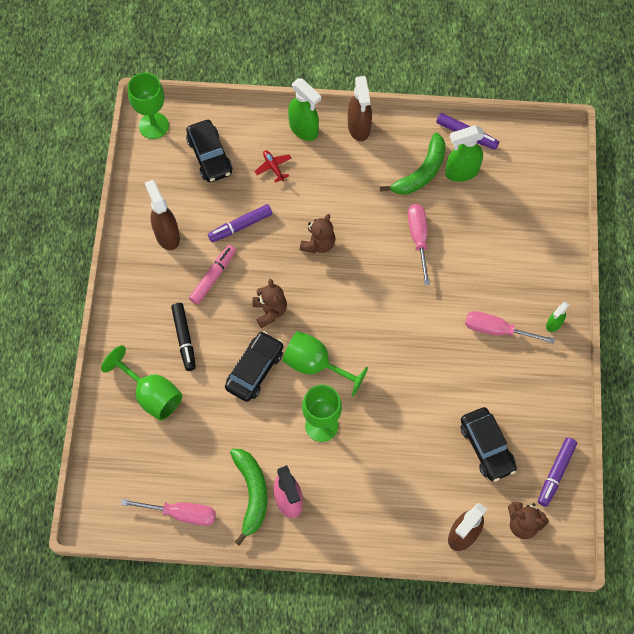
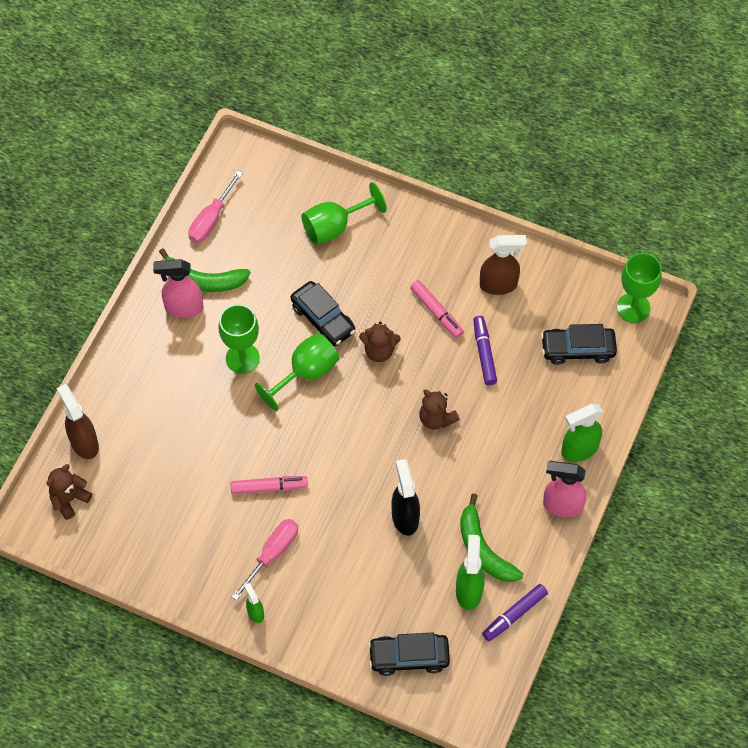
camera: 110 degrees right, 5 degrees down
black marker [171,303,196,371] -> none
red plane [255,150,292,183] -> none
brown spray bottle [348,76,372,141] -> pink spray bottle [543,461,587,517]
pink screwdriver [408,204,430,285] -> black spray bottle [392,459,420,535]
black car [460,407,517,481] -> black car moved to [368,633,450,676]
purple marker [538,437,577,507] -> none
none -> pink marker [230,476,308,494]

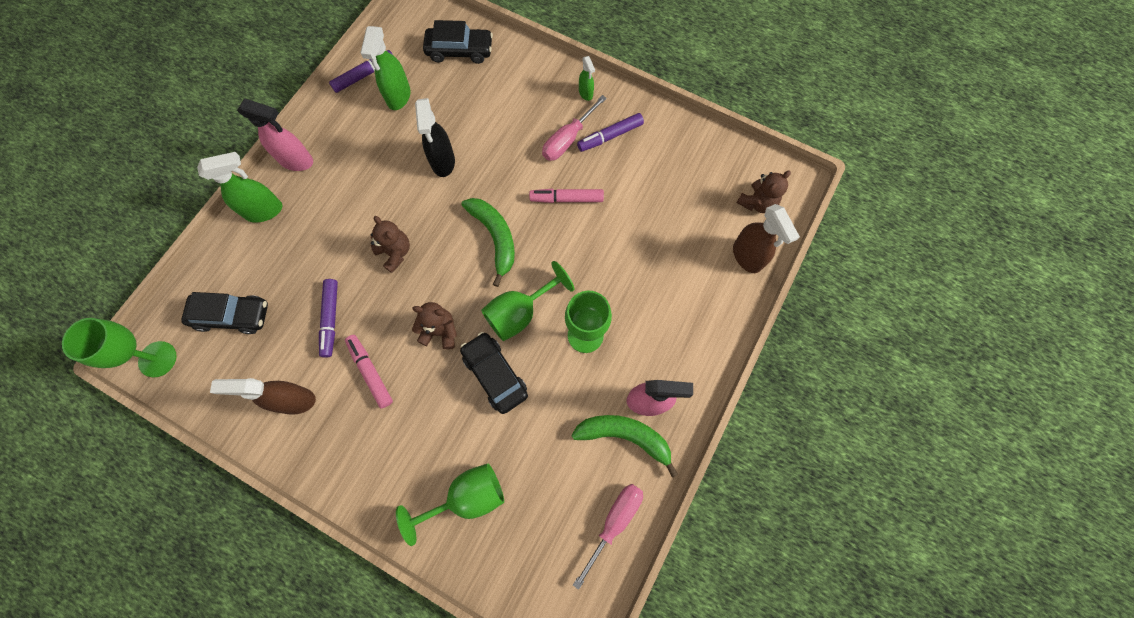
camera: 175 degrees left, 10 degrees up
green banana [460,493,523,582] -> green banana moved to [462,198,515,287]
none -> purple marker [577,113,644,152]

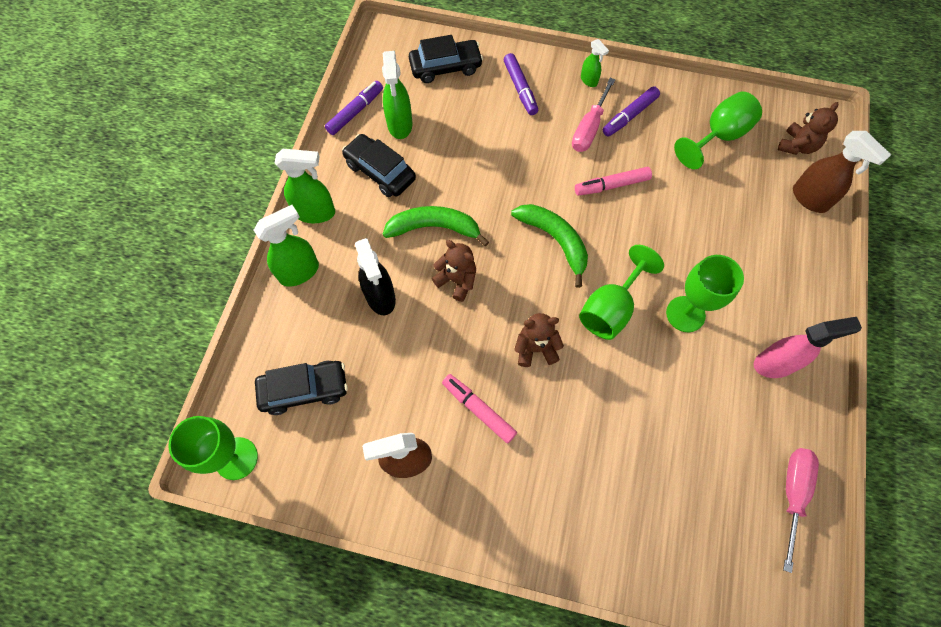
camera: 15 degrees left, 5 degrees down
pink spray bottle [237,99,313,171] -> green spray bottle [274,149,335,223]
purple marker [319,279,338,357] -> purple marker moved to [504,53,538,115]
green goblet [396,464,504,546] -> green goblet moved to [674,92,762,169]
black spray bottle [415,98,455,177] -> black spray bottle moved to [355,238,396,315]
black car [460,332,528,414] -> black car moved to [342,134,416,197]
green banana [571,415,678,478] -> green banana moved to [383,206,489,246]

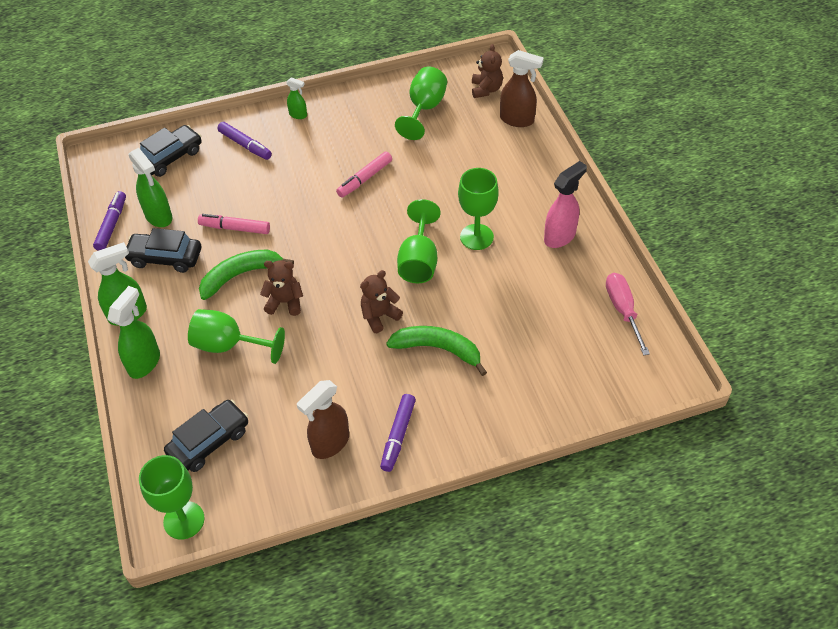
camera: 30 degrees left, 15 degrees down
black spray bottle [355,238,396,315] -> green goblet [188,309,285,364]
pink marker [442,374,517,444] -> pink marker moved to [198,214,270,234]
green banana [511,204,588,288] -> green banana moved to [386,326,487,376]
pink screwdriver [572,78,615,152] -> none
purple marker [603,86,660,137] -> purple marker moved to [380,394,416,472]

